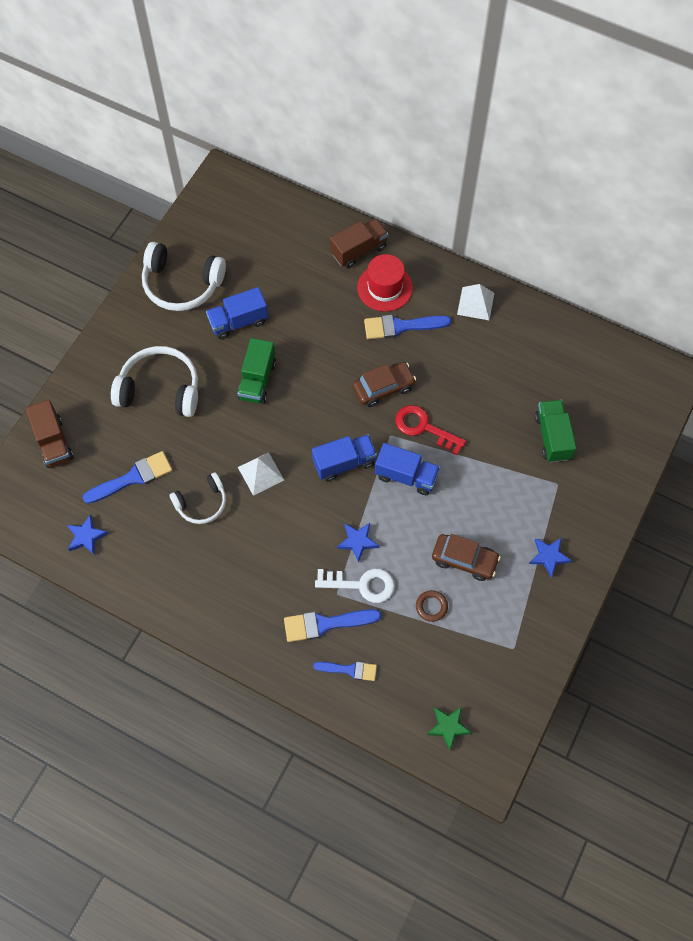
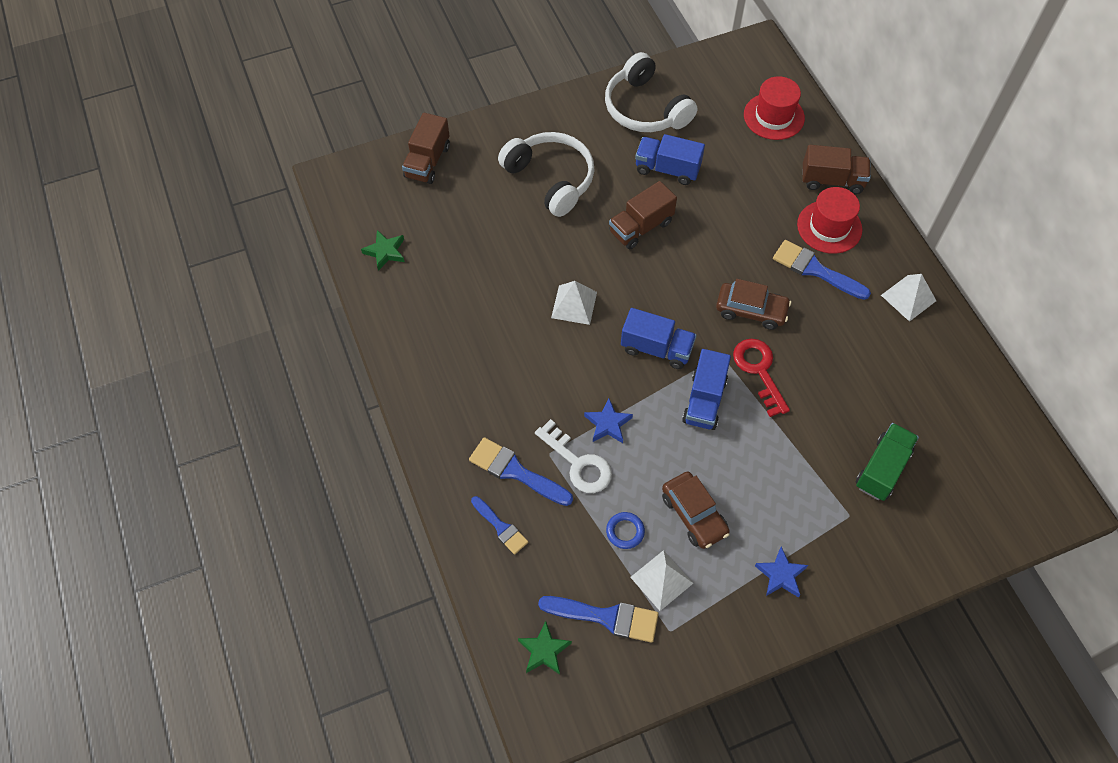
camera: 40 degrees right, 5 degrees down
blue star [67,514,108,555] -> green star [361,230,404,271]
blue brush [82,451,172,504] -> blue brush moved to [538,596,659,643]
white headphones [169,472,226,524] -> none
green truck [238,338,276,404] -> brown truck [609,181,677,250]
blue truck [375,443,440,495] -> blue truck turned 45 degrees clockwise [682,349,731,430]
brown ring [416,590,448,622] -> blue ring [606,512,645,549]
none -> white pyramid [630,550,693,611]
none -> red hat [744,76,805,140]

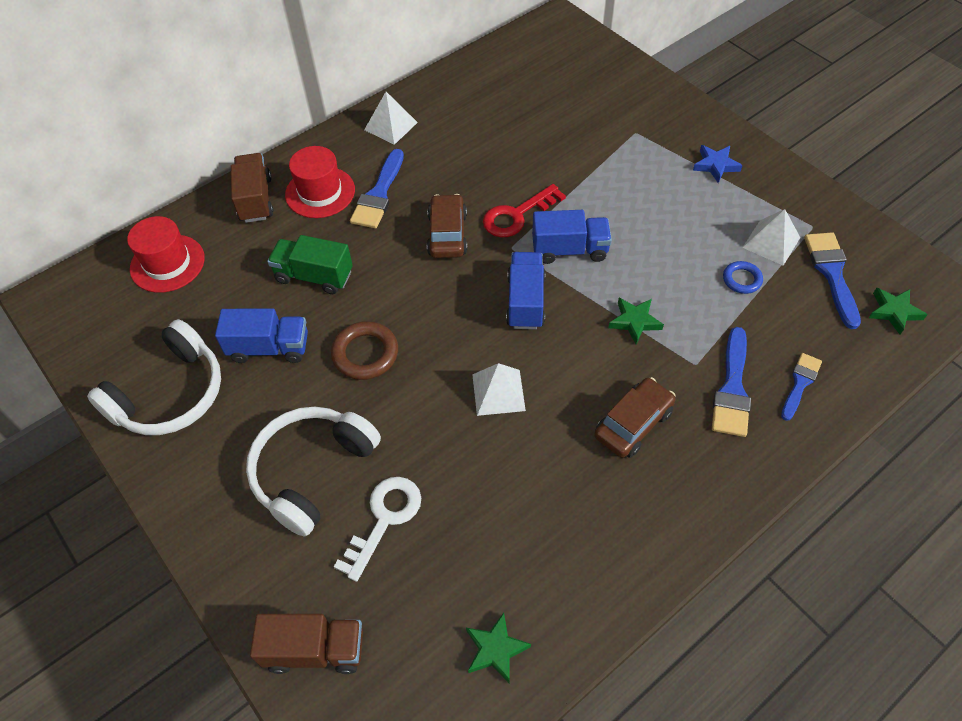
camera: 105 degrees left, 5 degrees down
white key [535,419,612,493] -> white key moved to [334,477,421,582]
blue star [584,399,633,443] -> green star [608,298,664,344]
brown truck [609,181,677,250] -> brown ring [331,321,398,380]
blue truck [635,134,705,185] -> blue truck turned 90 degrees counterclockwise [215,308,308,363]
brown car [662,471,730,549] -> brown car moved to [594,377,676,458]
green truck [856,423,919,501] -> green truck moved to [267,235,353,294]

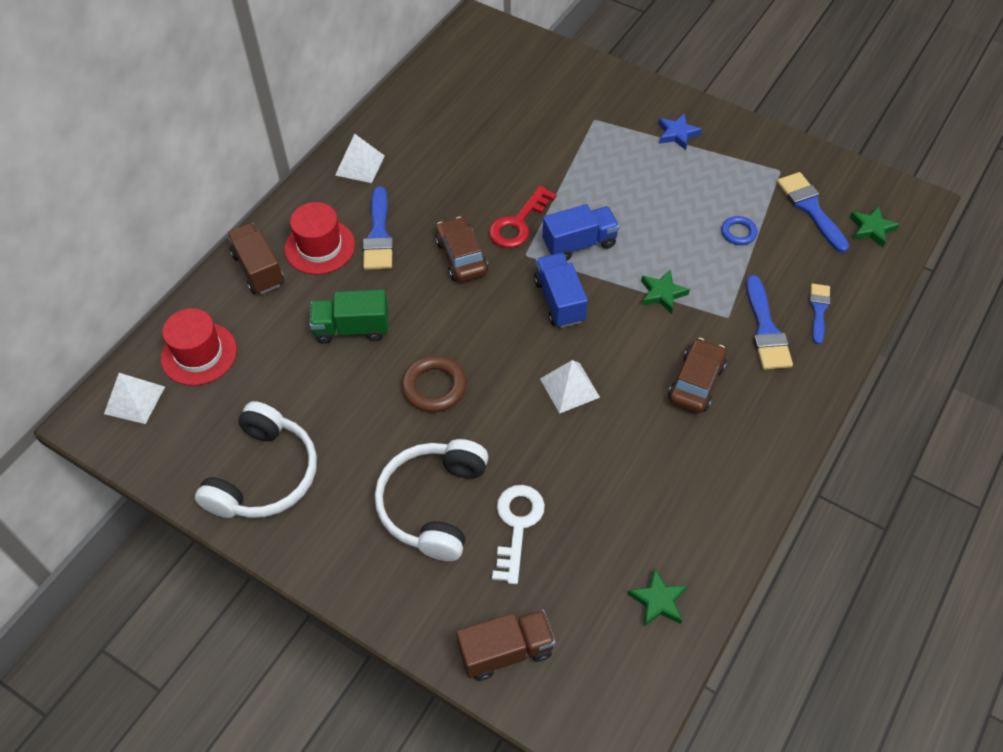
camera: 20 degrees left, 0 degrees up
blue truck [215,308,308,363] -> none
white pyramid [742,209,800,266] -> white pyramid moved to [104,373,165,424]

